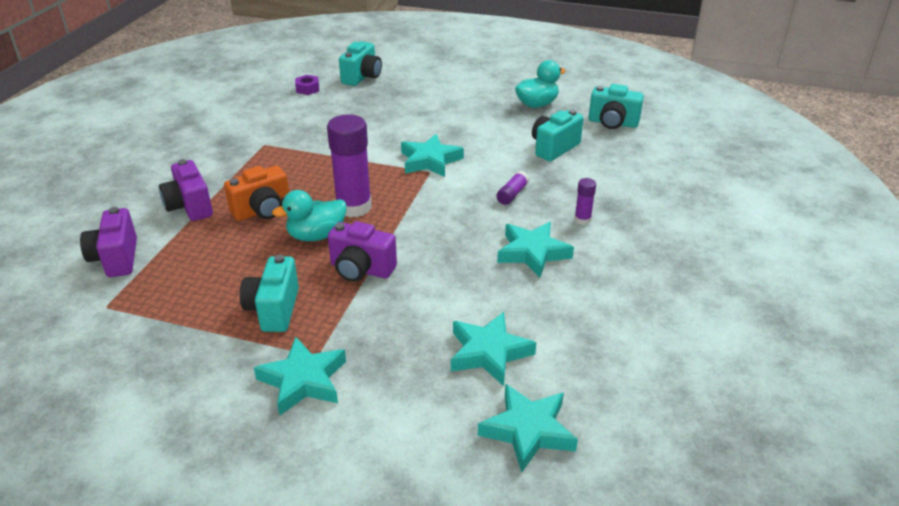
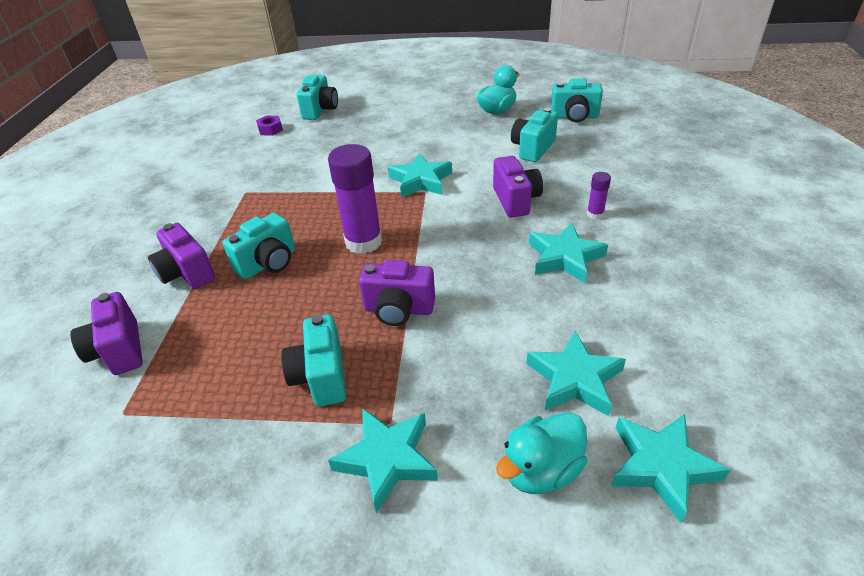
camera: 10 degrees left, 5 degrees up
orange camera [224,166,289,221] -> turquoise camera [223,213,295,280]
turquoise duck [272,190,347,241] -> turquoise duck moved to [496,412,587,494]
purple glue stick [496,171,529,205] -> purple camera [493,156,543,218]

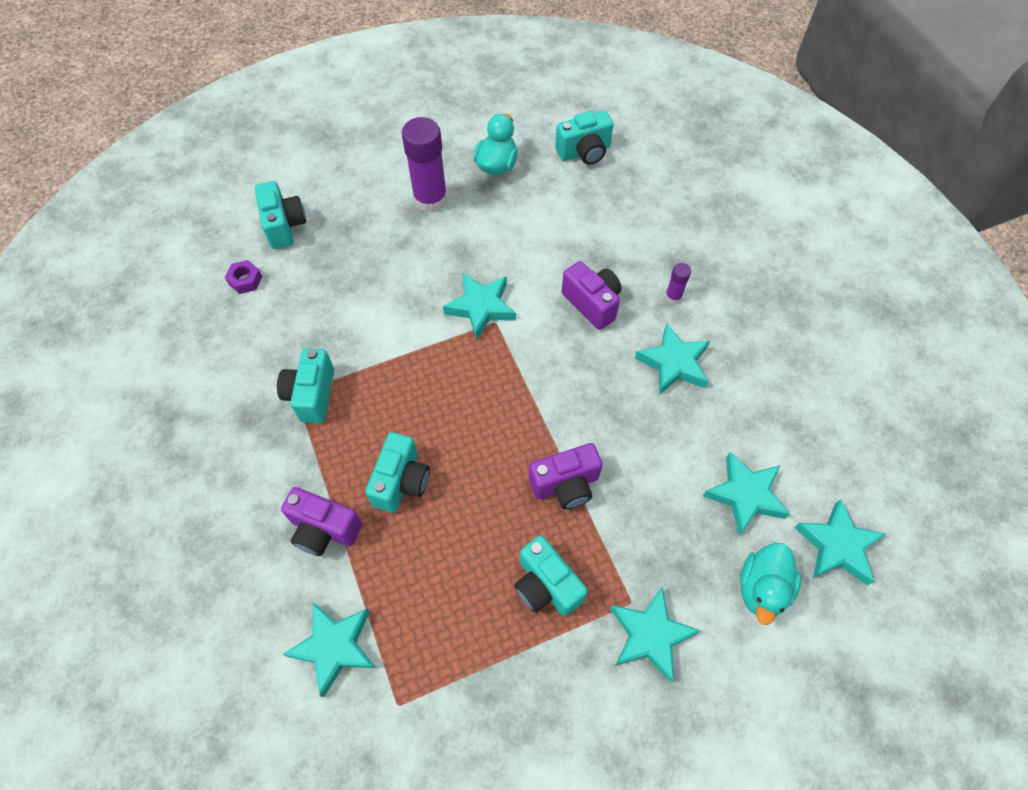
camera: 30 degrees left, 20 degrees up
purple camera [70,292,143,375] -> turquoise star [283,602,376,698]
purple glue stick [328,144,382,254] -> purple glue stick moved to [402,117,447,213]
turquoise camera [511,108,558,162] -> turquoise camera moved to [277,348,334,423]

